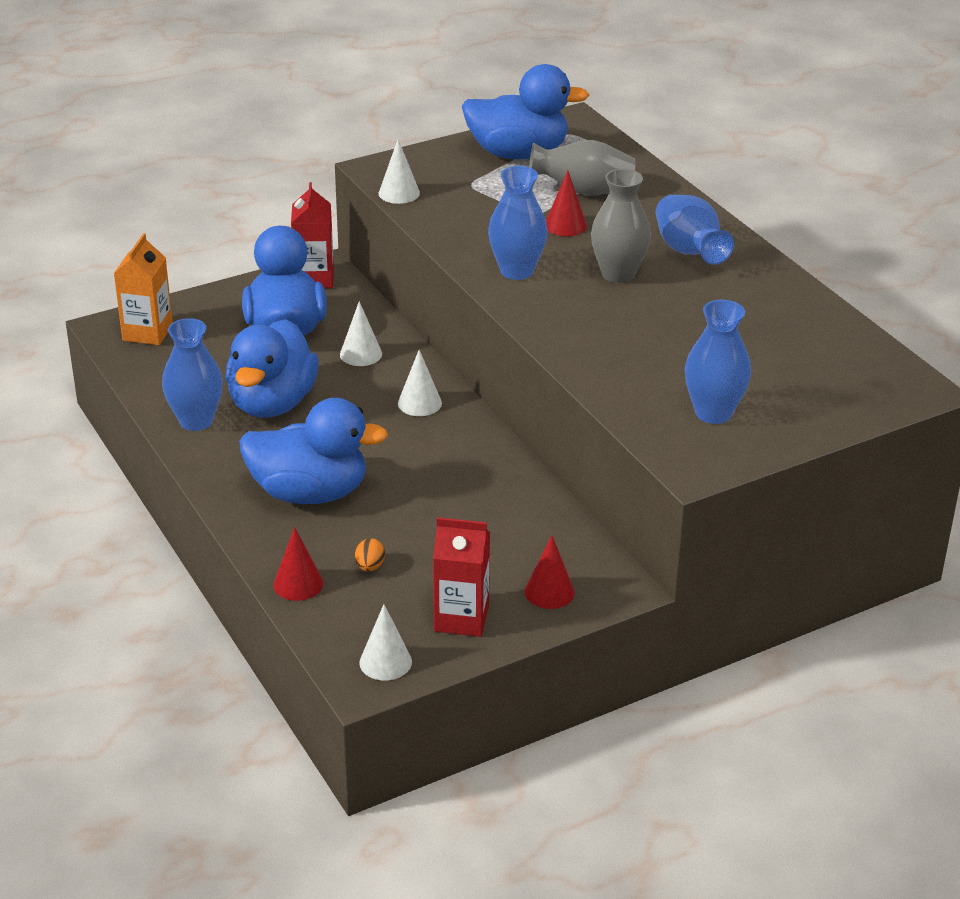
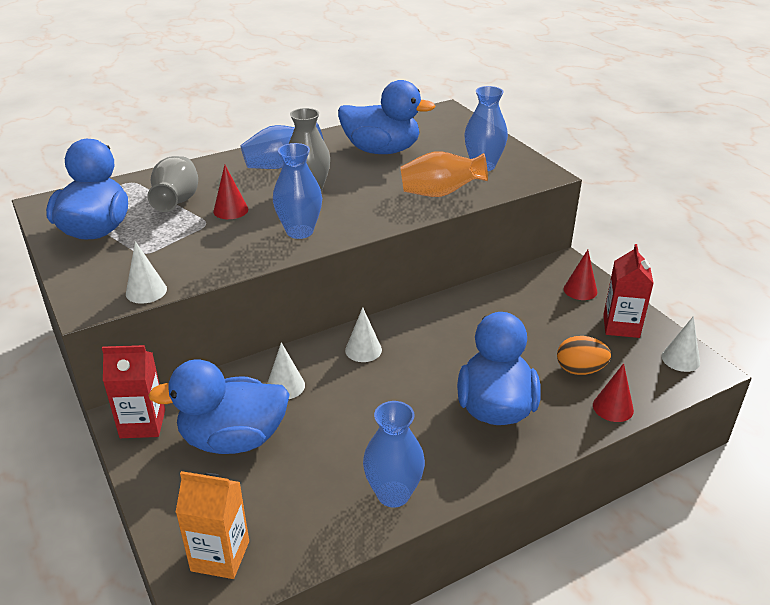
camera: 90 degrees left, 0 degrees up
blue duck [225,319,319,418] -> blue duck moved to [338,80,436,154]
orange egg [355,538,385,572] -> orange egg [557,336,611,375], size x1.70
none -> orange vase [400,151,488,197]

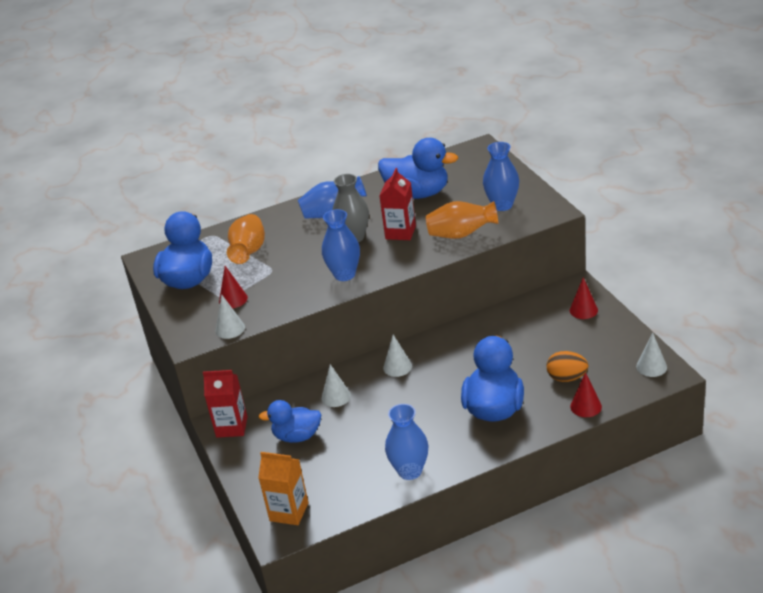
camera: 10 degrees right, 0 degrees up
grey vase [147,156,198,212] -> orange vase [227,214,265,264]
blue duck [148,359,290,454] -> blue duck [259,400,321,443], size x0.64
red cone [213,165,248,219] -> red cone moved to [219,266,248,309]
red carton [603,244,654,338] -> red carton moved to [379,168,416,240]

